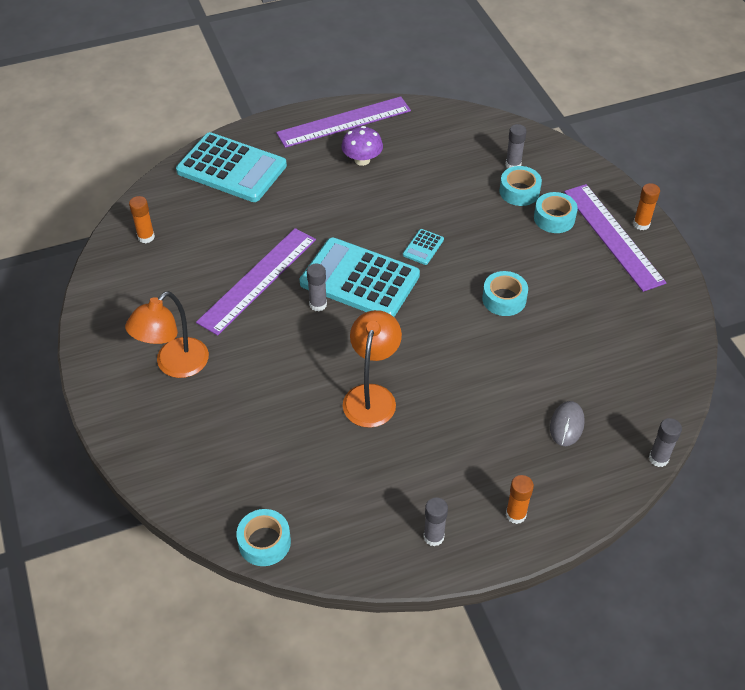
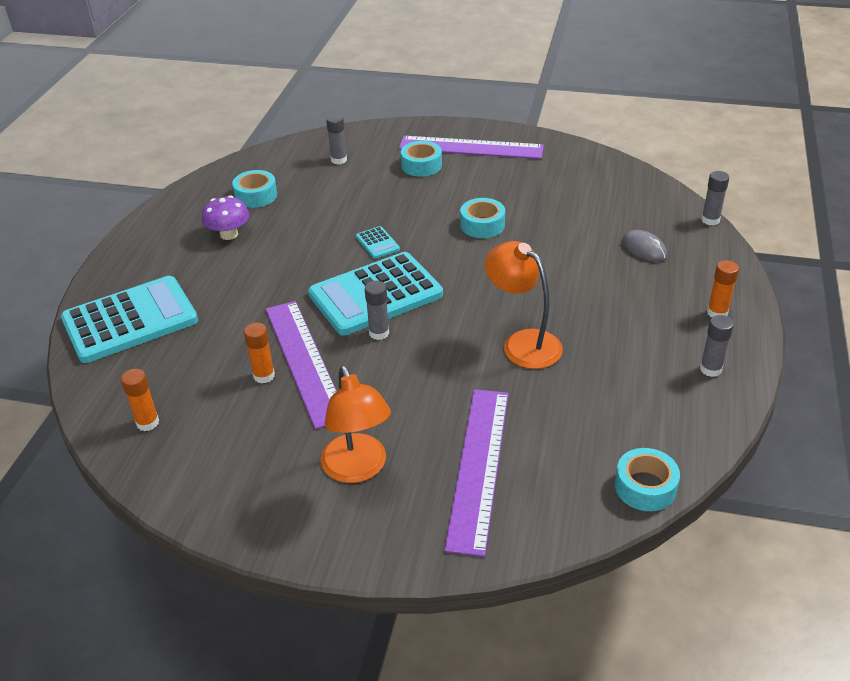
camera: 55 degrees left, 10 degrees down
purple ruler [276,96,411,148] -> purple ruler moved to [444,389,509,557]
turquoise tape [499,166,542,206] -> turquoise tape moved to [232,170,277,208]
orange glue stick [633,183,660,230] -> orange glue stick moved to [244,323,275,383]

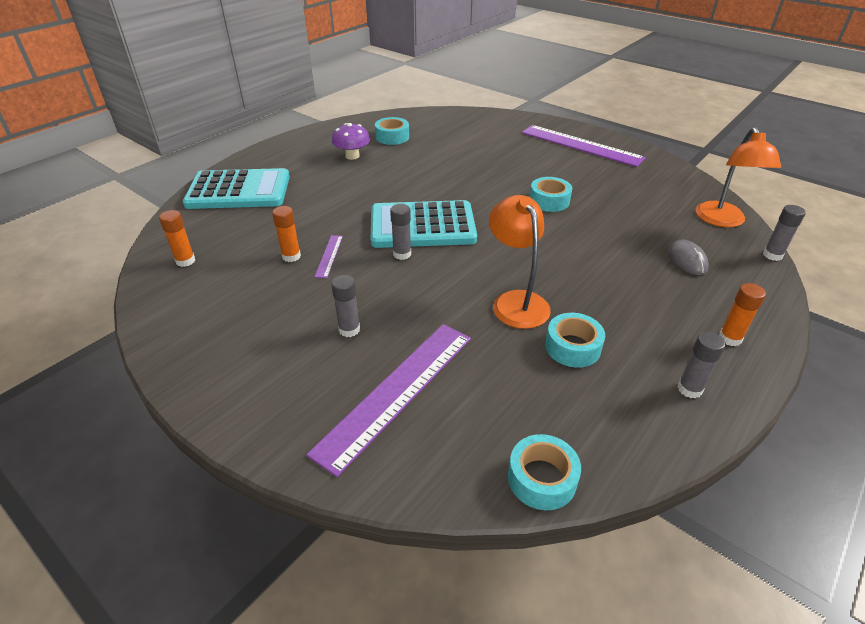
camera: 25 degrees right, 0 degrees up
purple ruler [266,301,337,429] -> purple ruler [315,235,343,278], size x0.43
orange lamp [321,365,391,483] -> orange lamp moved to [696,127,781,227]
grey glue stick [326,114,347,164] -> grey glue stick moved to [331,275,360,337]
turquoise calculator [356,226,400,259] -> none
turquoise tape [401,141,442,177] -> turquoise tape moved to [545,313,605,368]

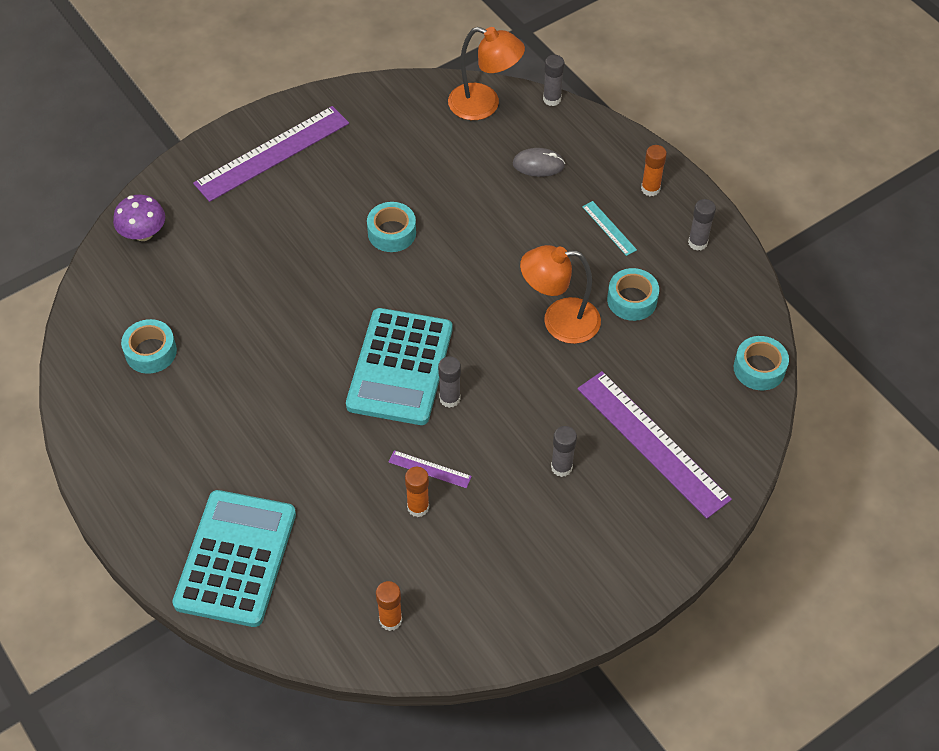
camera: 75 degrees left, 15 degrees up
purple mushroom [332,123,370,160] -> purple mushroom moved to [113,195,165,241]
none -> turquoise ruler [582,201,637,256]

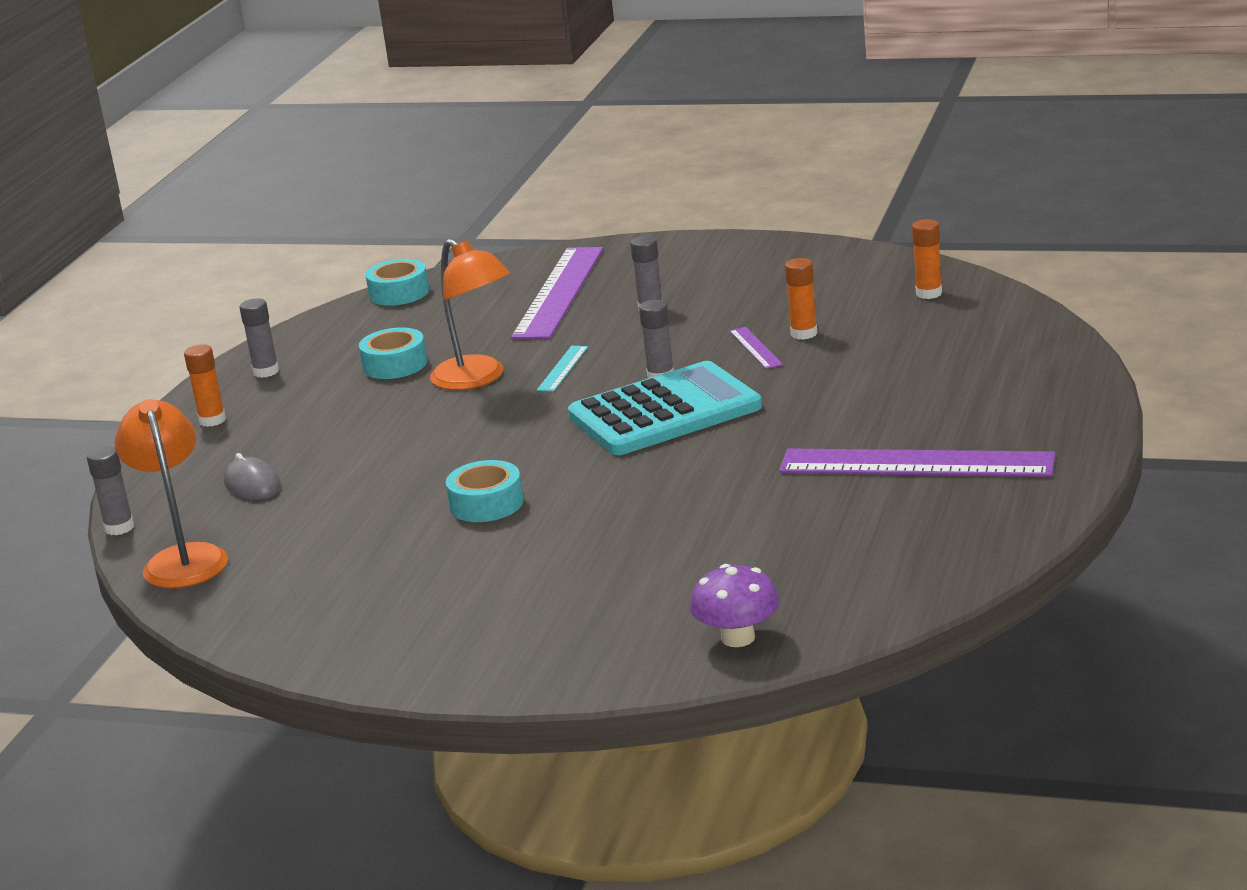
camera: 125 degrees left, 30 degrees down
turquoise tape [121,319,177,374] -> none
turquoise calculator [172,490,296,627] -> none
purple ruler [193,106,349,202] -> purple ruler moved to [779,448,1055,477]
turquoise ruler [582,201,637,256] -> turquoise ruler moved to [537,346,588,392]

